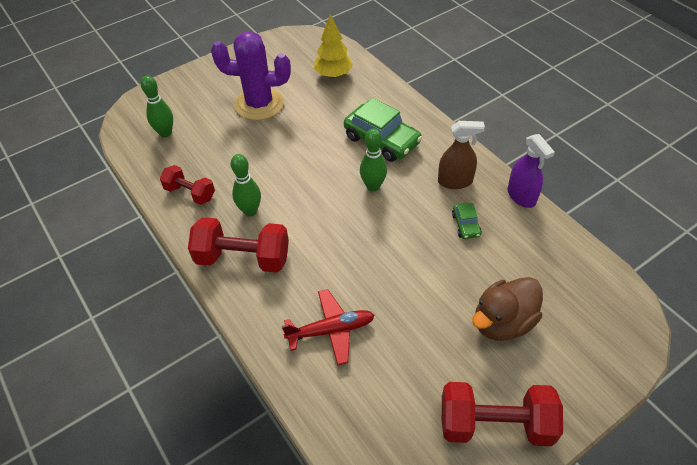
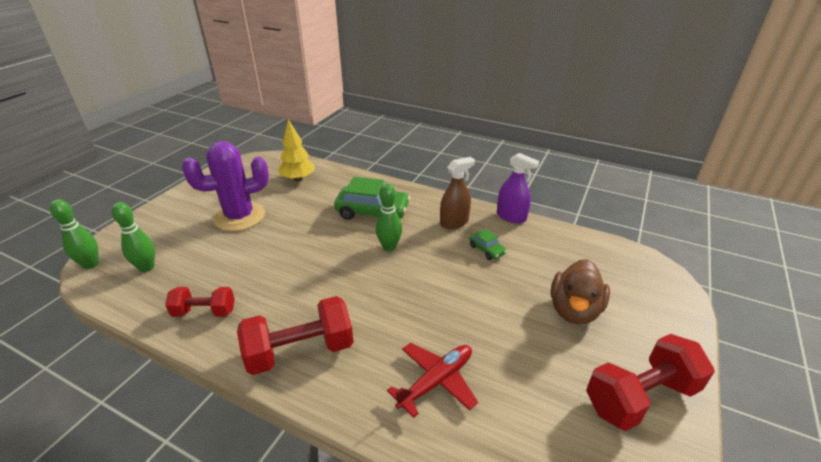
camera: 30 degrees left, 15 degrees down
green bowling pin [231,154,261,216] -> green bowling pin moved to [50,199,98,269]

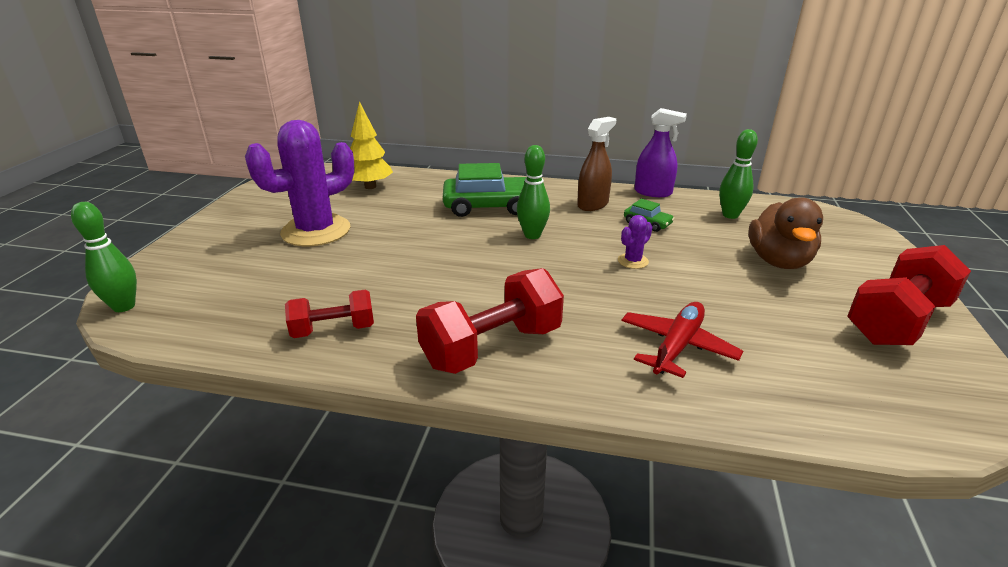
camera: 15 degrees left, 5 degrees down
green bowling pin [112,202,155,272] -> green bowling pin moved to [719,129,758,219]
none -> purple cactus [618,215,652,269]

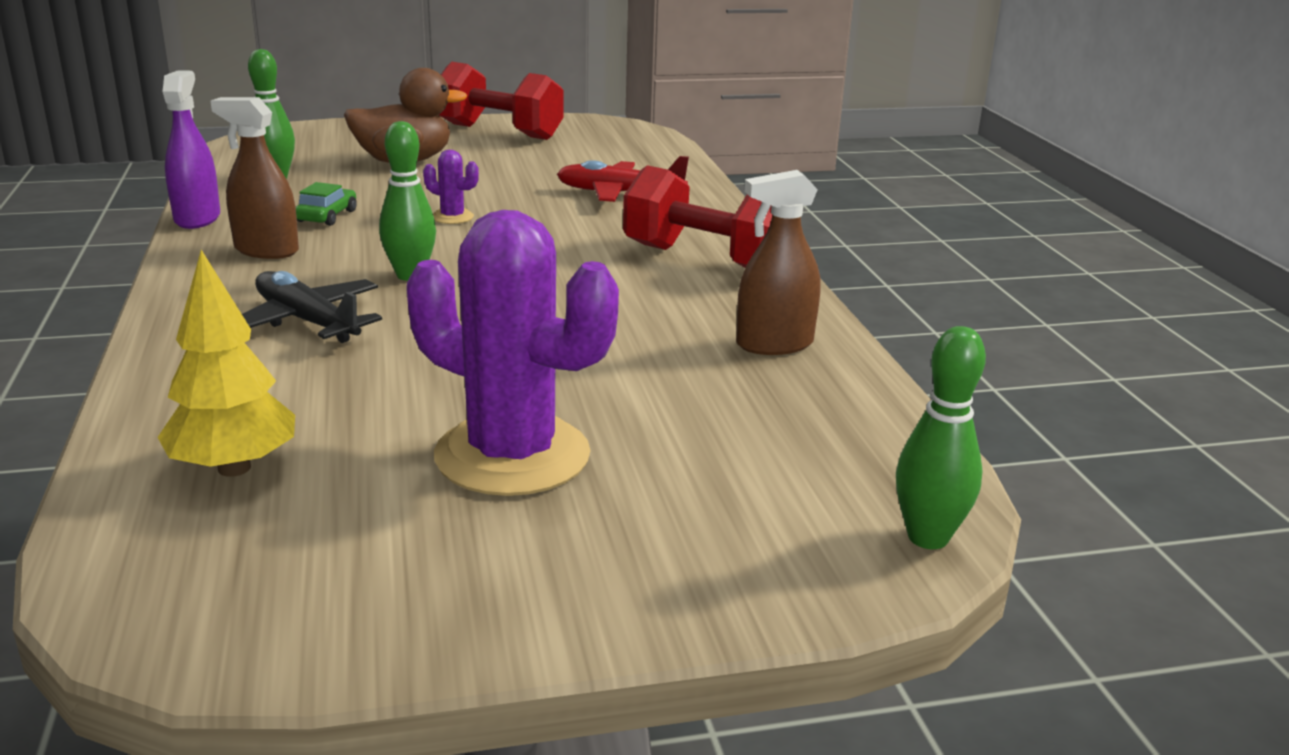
camera: 115 degrees left, 5 degrees down
red dumbbell [285,290,374,338] -> brown spray bottle [736,170,820,355]
green car [443,163,527,217] -> black plane [242,271,382,343]

